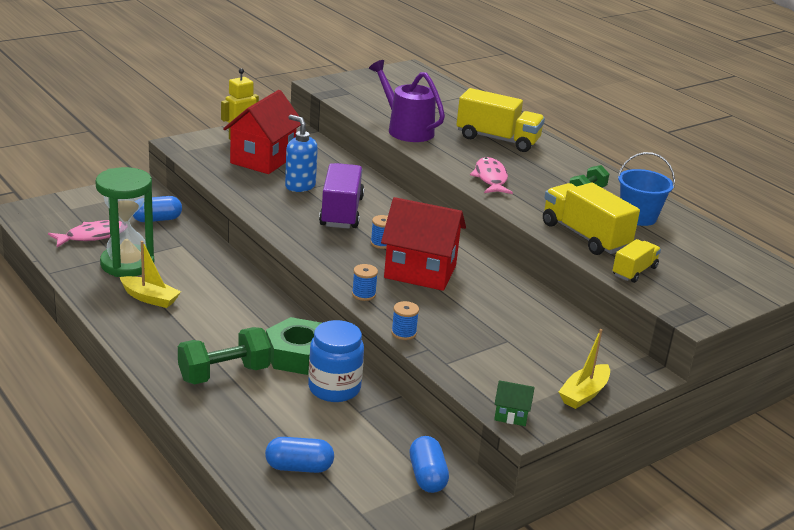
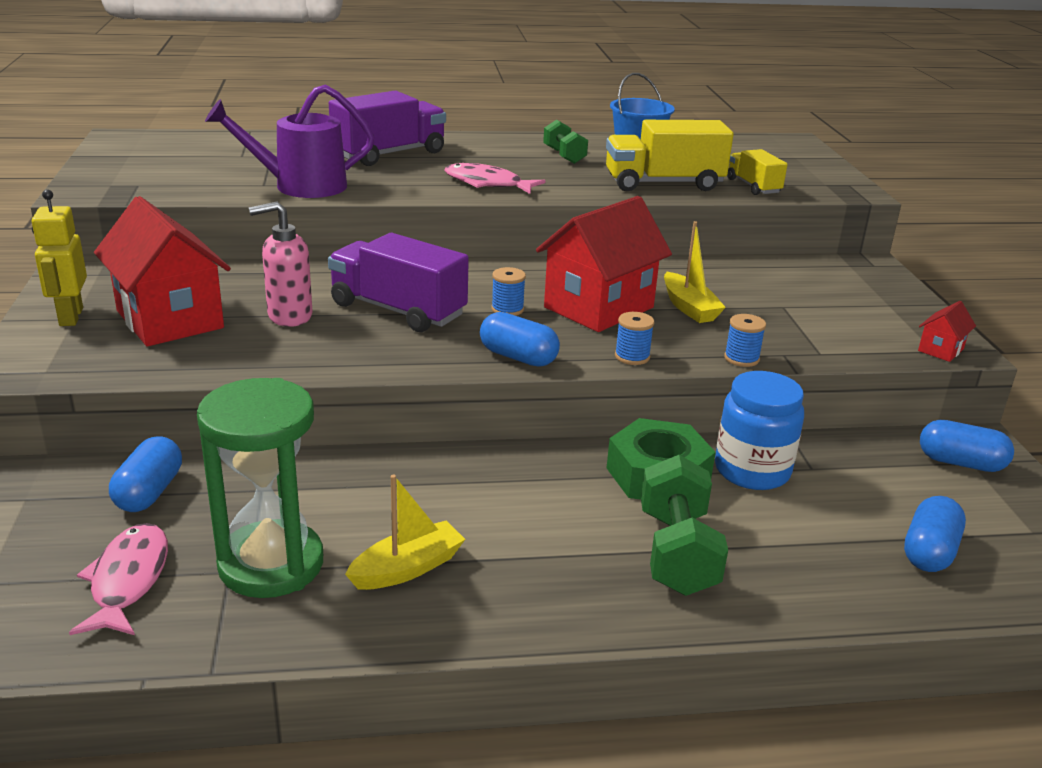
camera: 60 degrees left, 0 degrees up
blue soap dispenser [285,115,318,192] -> pink soap dispenser [249,201,313,327]
yellow truck [456,88,545,152] -> purple truck [329,90,446,166]
green house [494,380,535,426] -> red house [918,301,976,362]
yellow boat [558,329,610,409] -> yellow boat moved to [664,221,726,323]
none -> blue capsule [480,312,560,367]

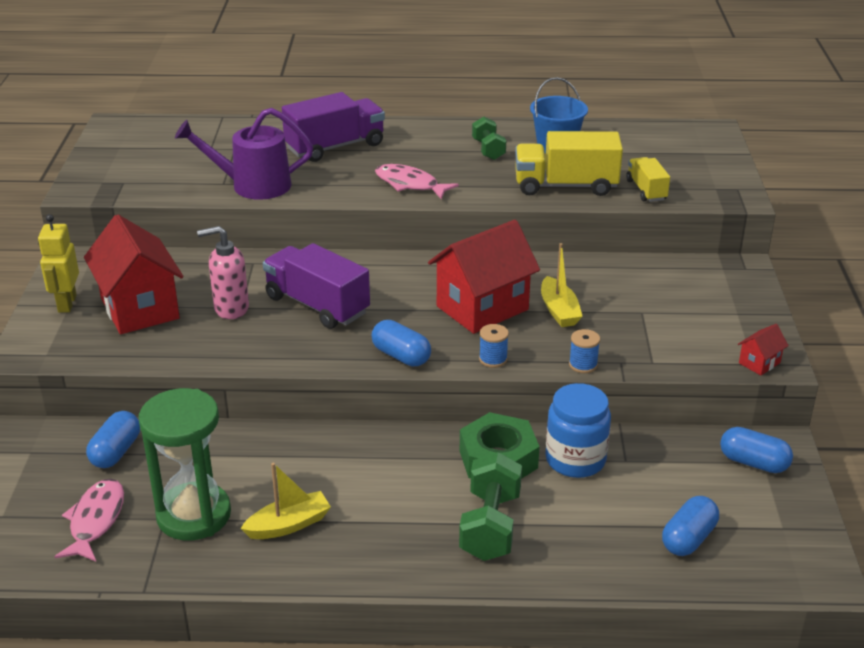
camera: 10 degrees right, 5 degrees up
blue spool [491,267,526,316] -> none

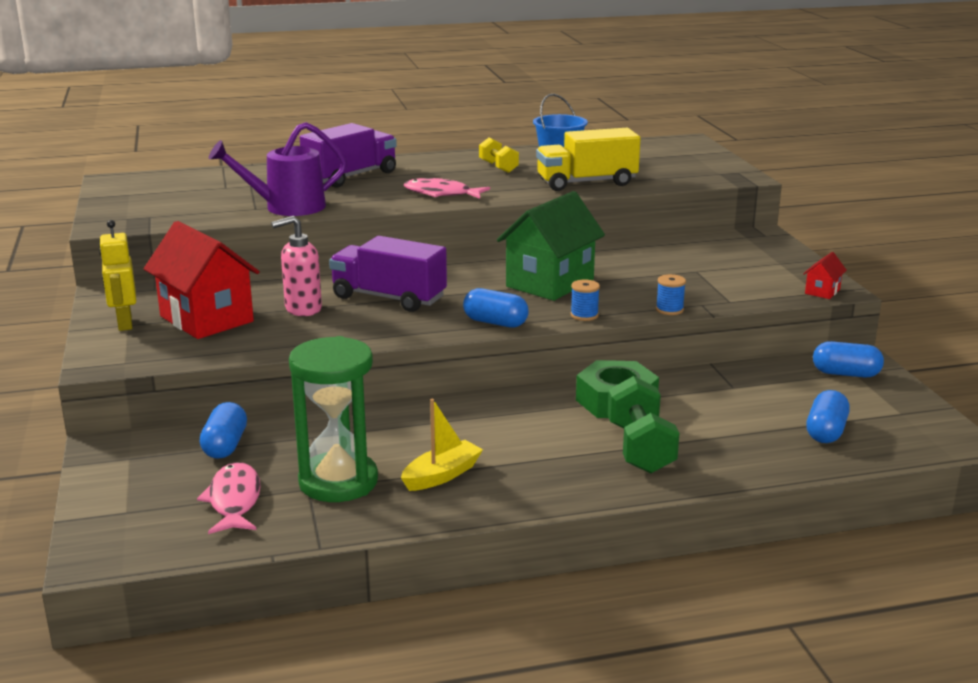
camera: 15 degrees left, 10 degrees down
red house [428,220,540,334] -> green house [497,191,605,301]
green dumbbell [472,116,506,160] -> yellow dumbbell [479,138,519,173]
yellow boat [541,243,583,327] -> none
blue jar [545,383,611,478] -> none
yellow truck [626,157,670,202] -> none

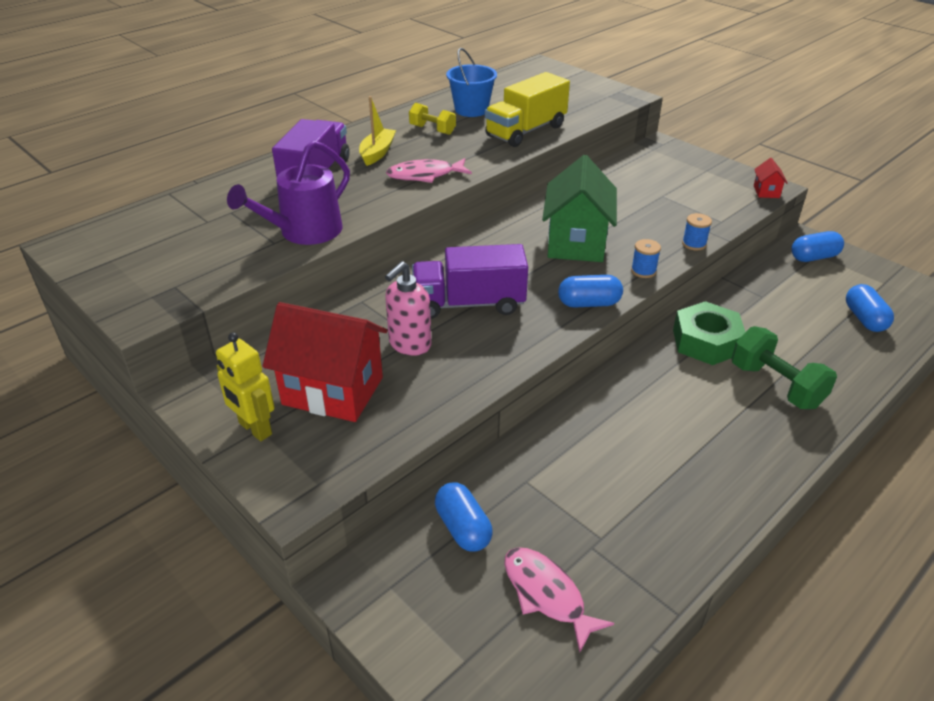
camera: 30 degrees left, 15 degrees up
green hourglass [289,336,378,502] -> none
yellow boat [401,399,483,491] -> yellow boat moved to [359,96,396,166]

